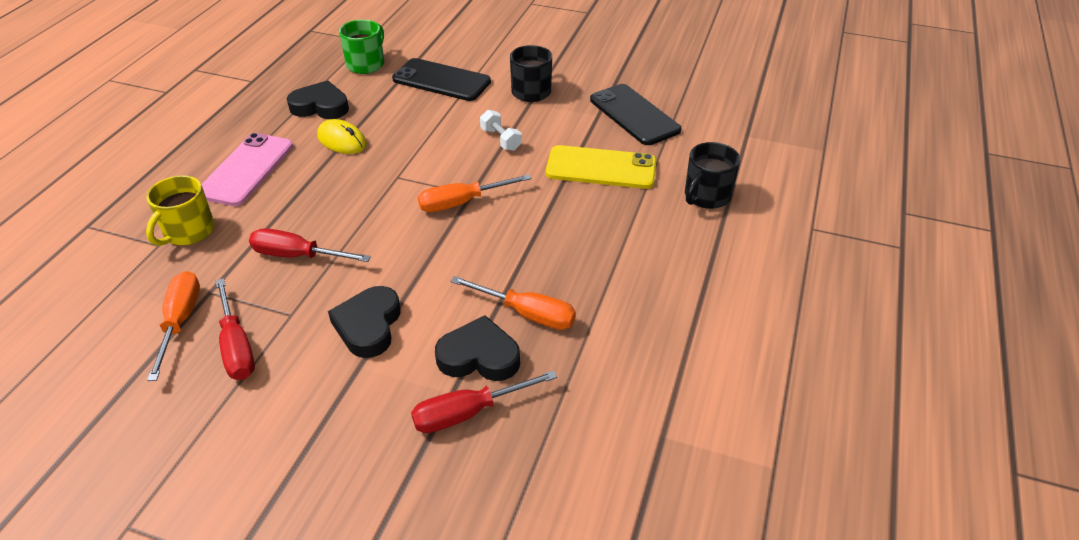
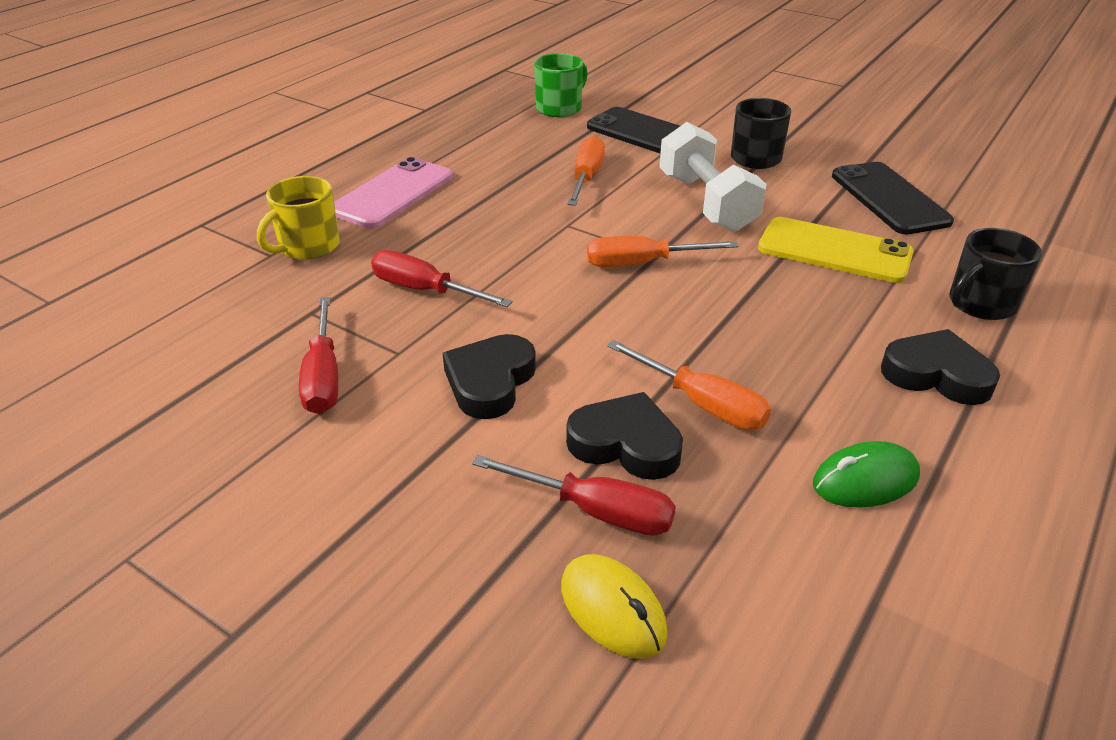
camera: 15 degrees right, 5 degrees down
orange screwdriver [147,271,200,381] -> orange screwdriver moved to [567,136,605,206]
black heart [287,80,349,119] -> black heart moved to [881,329,1000,405]
yellow mouse [317,119,367,154] -> yellow mouse moved to [561,554,668,659]
red screwdriver [411,370,557,433] -> red screwdriver turned 150 degrees counterclockwise [472,455,676,536]
white dumbbell [480,110,522,151] -> white dumbbell [659,122,767,232], size x2.05
none -> green mouse [813,441,920,508]

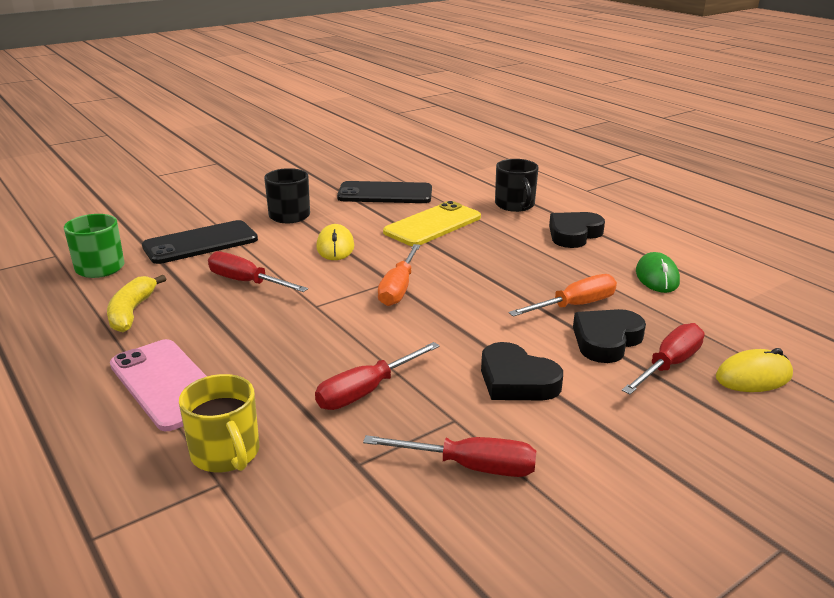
camera: 70 degrees left, 10 degrees down
orange screwdriver [567,136,605,206] -> red screwdriver [208,252,308,292]
white dumbbell [659,122,767,232] -> yellow mouse [316,224,354,260]
none -> yellow banana [107,275,166,332]

